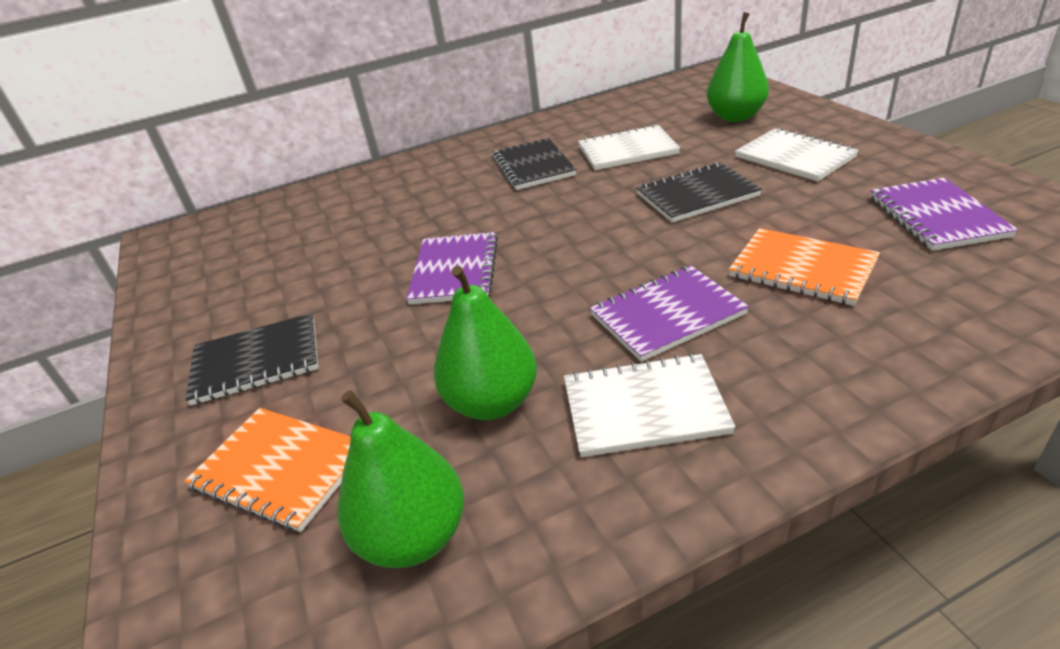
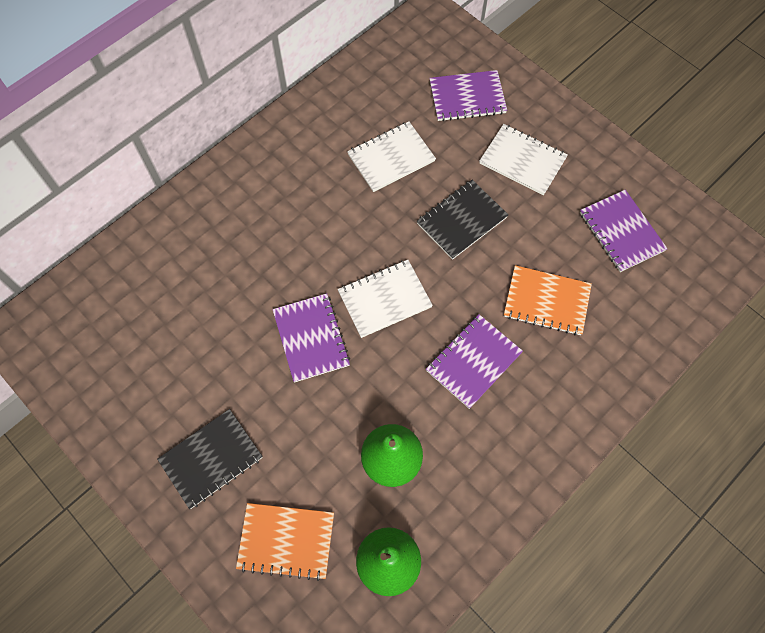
camera: 25 degrees left, 30 degrees up
black notebook [492,138,577,190] -> none
white notebook [564,353,735,457] -> white notebook moved to [338,260,433,338]
green pear [707,12,769,122] -> purple notebook [429,70,507,121]

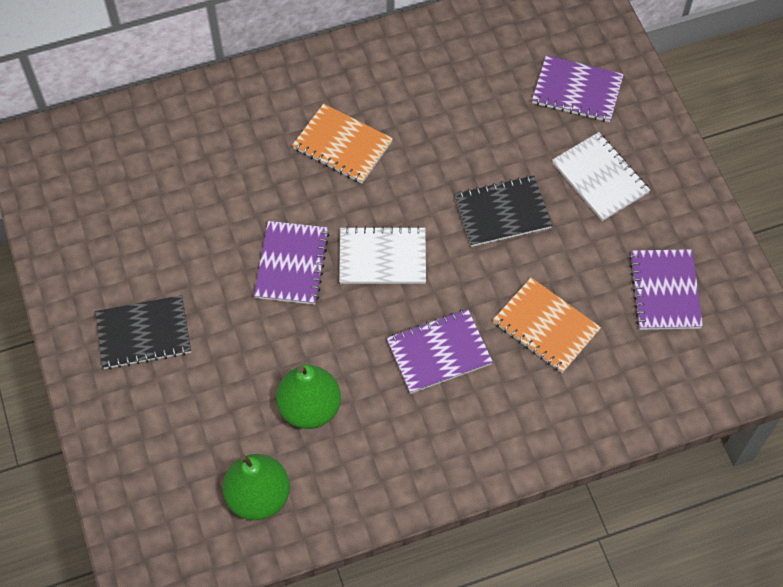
camera: 25 degrees right, 5 degrees down
orange notebook [236,503,334,581] -> orange notebook moved to [292,103,393,184]
white notebook [347,121,436,192] -> none

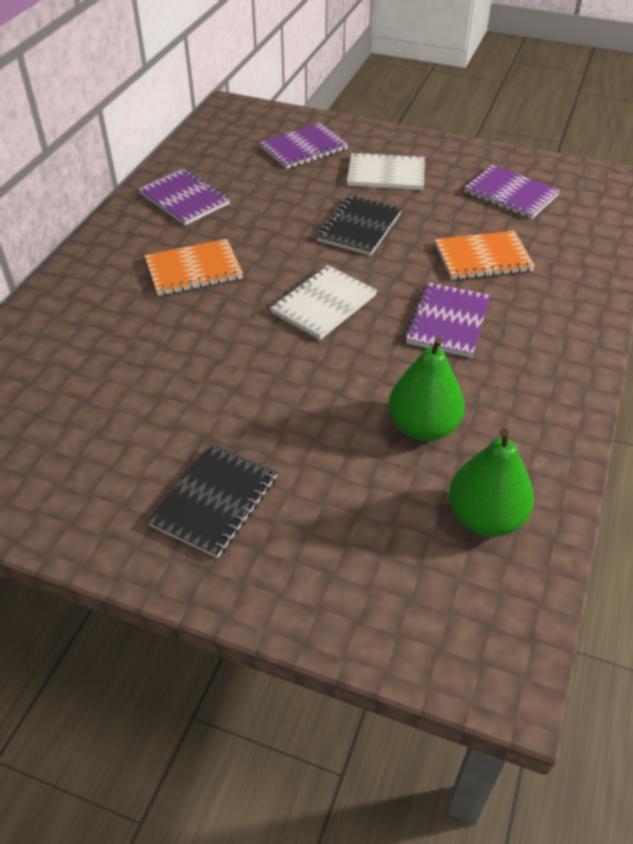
camera: 50 degrees left, 15 degrees down
purple notebook [254,221,330,305] -> purple notebook moved to [138,169,230,225]

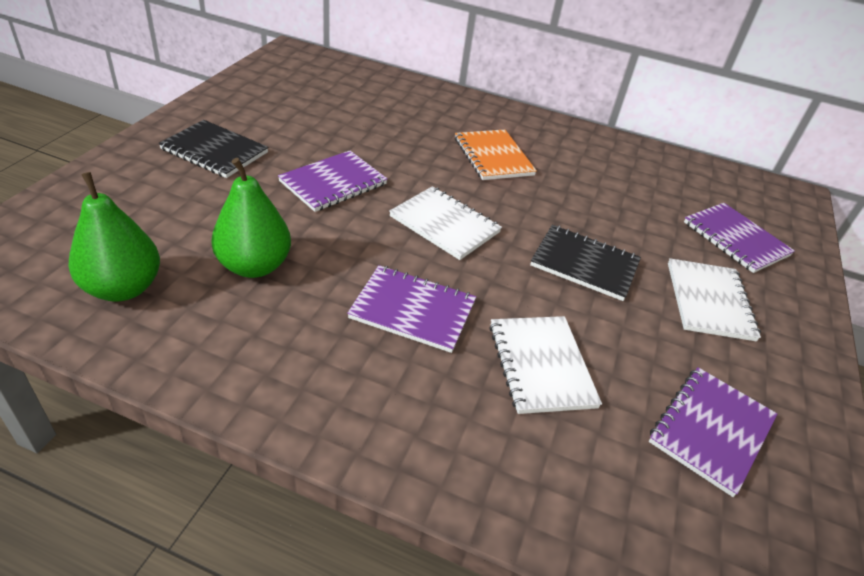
camera: 85 degrees right, 5 degrees down
purple notebook [138,169,230,225] -> purple notebook moved to [278,151,388,212]
orange notebook [435,231,535,280] -> white notebook [489,316,602,414]

